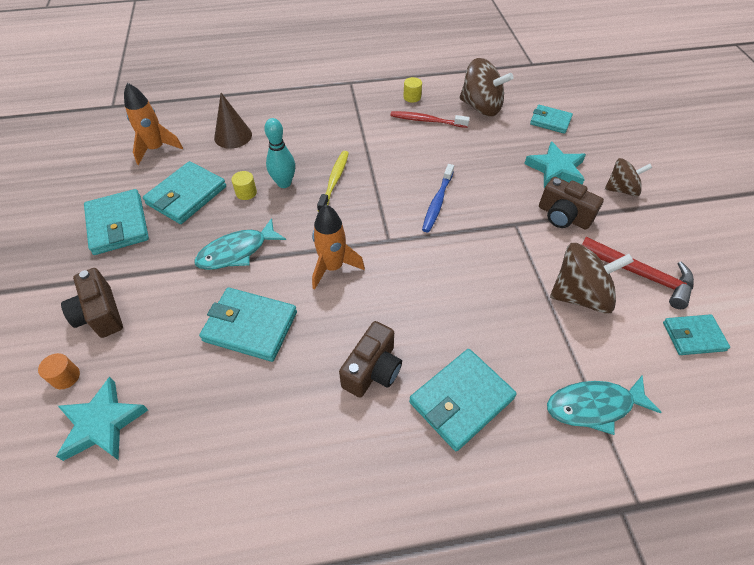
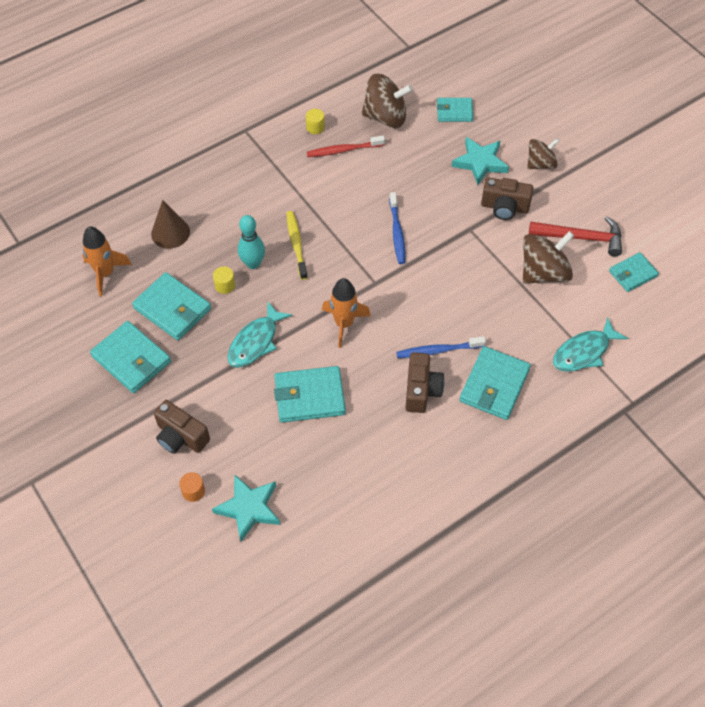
camera: 25 degrees left, 5 degrees up
turquoise wallet [143,161,226,224] -> turquoise wallet turned 60 degrees counterclockwise [132,272,211,340]
none -> blue toothbrush [396,336,486,358]

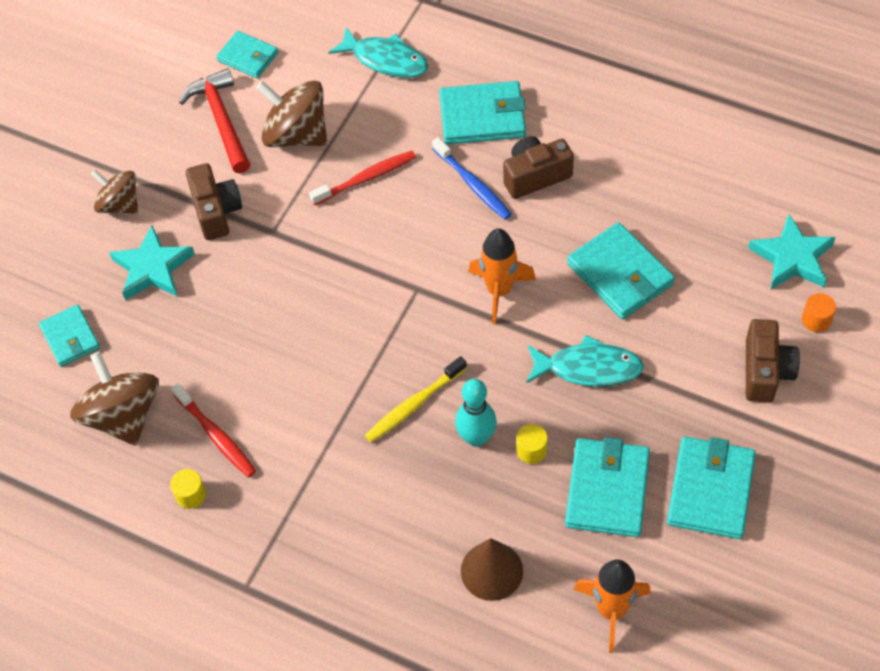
camera: 115 degrees left, 0 degrees up
blue toothbrush [389,192,405,264] -> none
none -> red toothbrush [309,151,416,205]

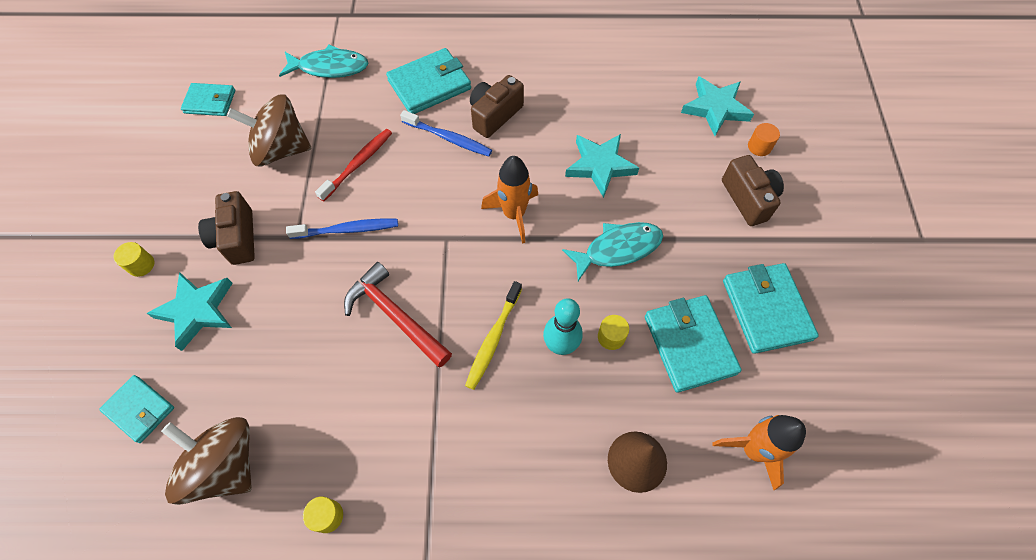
camera: 30 degrees left, 5 degrees up
brown spinning top [91,169,138,214] -> yellow cylinder [114,242,154,277]
red toothbrush [171,383,256,478] -> none
red hammer [179,68,250,173] -> red hammer moved to [344,262,452,367]
brown camera [186,163,242,240] -> brown camera turned 150 degrees counterclockwise [198,191,255,265]
turquoise wallet [567,222,675,319] -> turquoise star [565,134,639,198]
none -> blue toothbrush [286,219,398,239]

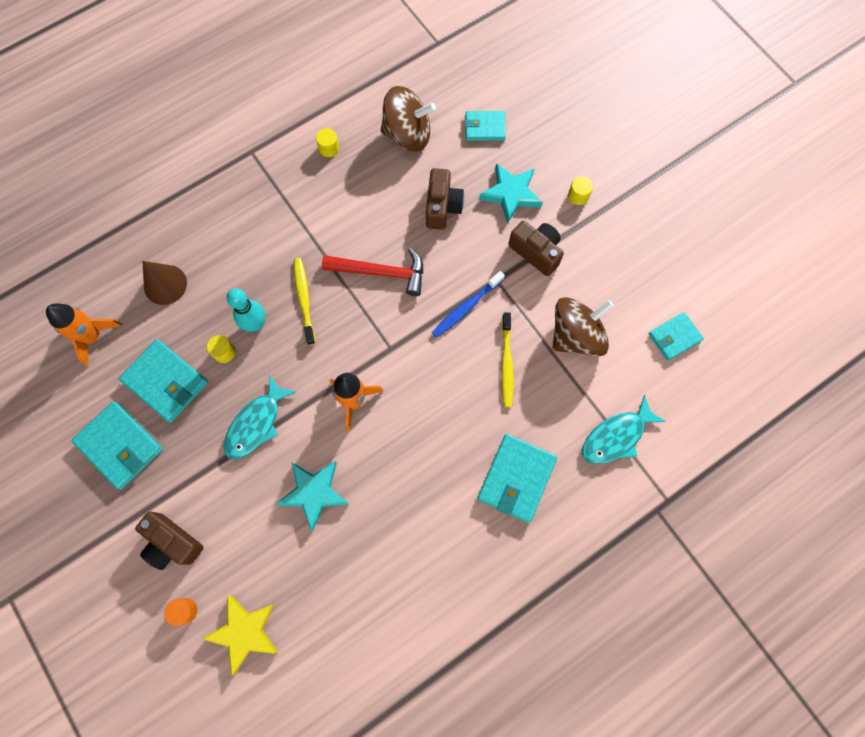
camera: 145 degrees right, 10 degrees up
red toothbrush [315,129,392,202] -> yellow toothbrush [501,312,514,407]
blue toothbrush [400,110,492,156] -> none
brown camera [470,75,524,138] -> brown camera moved to [426,168,464,230]
turquoise star [681,76,754,136] -> yellow star [203,595,278,675]

